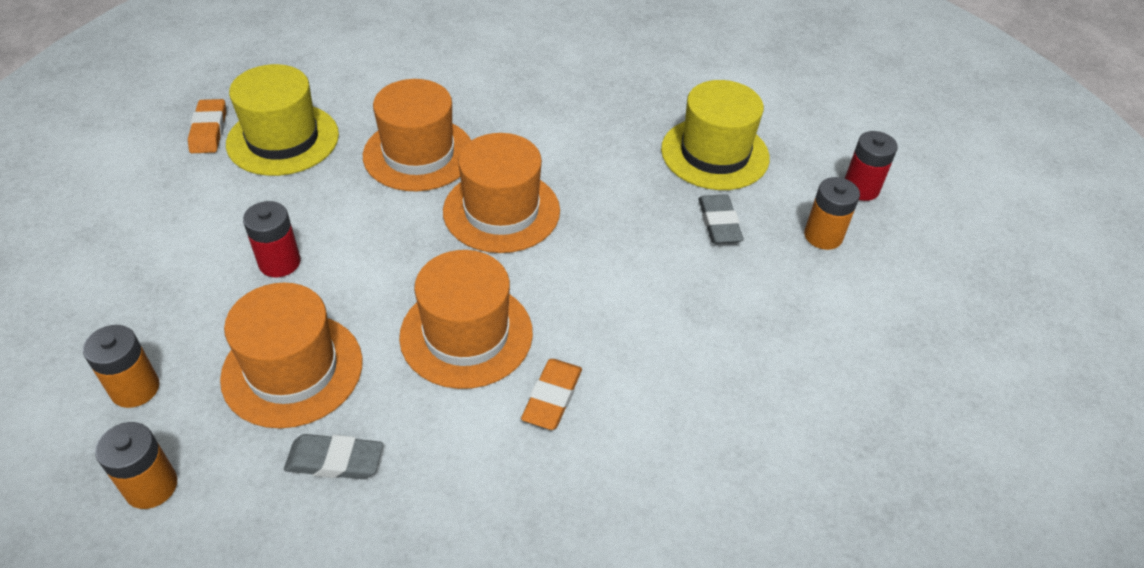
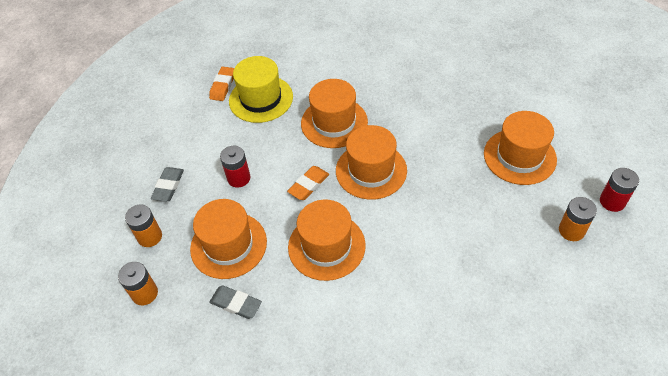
camera: 25 degrees right, 5 degrees up
orange eraser [521,359,582,430] -> orange eraser moved to [287,166,329,200]
yellow hat [661,80,770,190] -> orange hat [484,111,557,185]
grey eraser [698,194,744,244] -> grey eraser moved to [151,167,184,202]

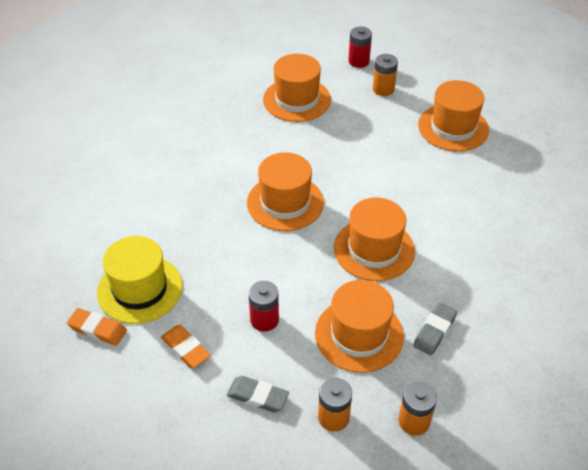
camera: 85 degrees left, 5 degrees down
orange eraser [287,166,329,200] -> orange eraser moved to [161,325,211,368]
orange hat [301,79,368,148] -> orange hat moved to [418,80,489,152]

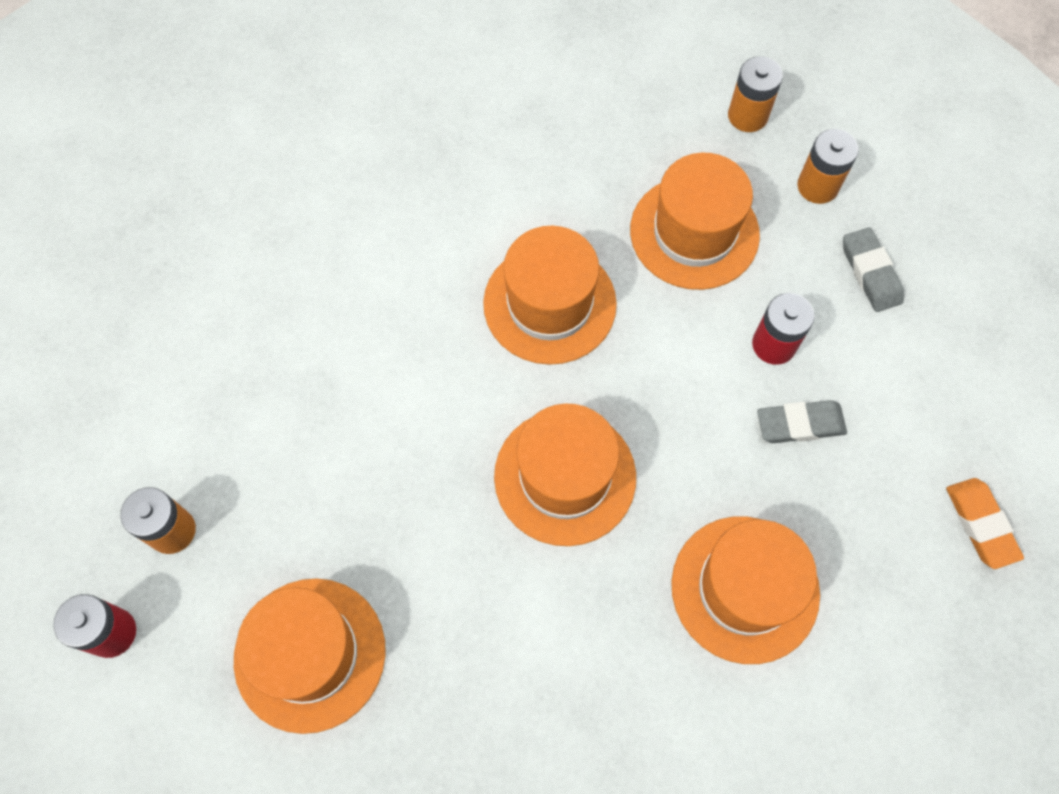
camera: 130 degrees left, 20 degrees up
yellow hat [97,236,183,324] -> none
orange eraser [161,325,211,368] -> none
grey eraser [413,303,457,356] -> grey eraser moved to [757,400,847,443]
orange hat [418,80,489,152] -> orange hat moved to [671,517,820,664]

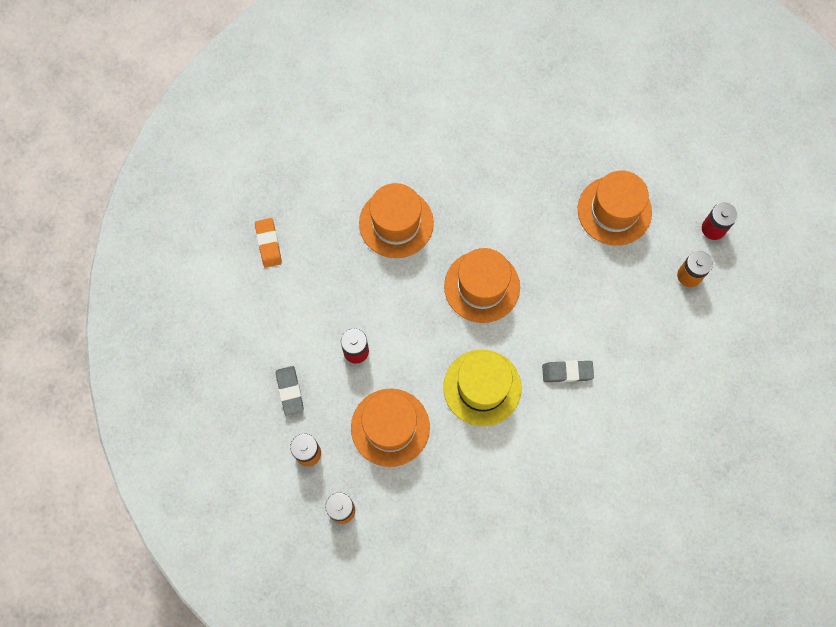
camera: 175 degrees left, 5 degrees up
orange hat [483,226,617,365] -> yellow hat [443,350,522,426]
grey eraser [757,400,847,443] -> grey eraser moved to [542,360,594,383]

